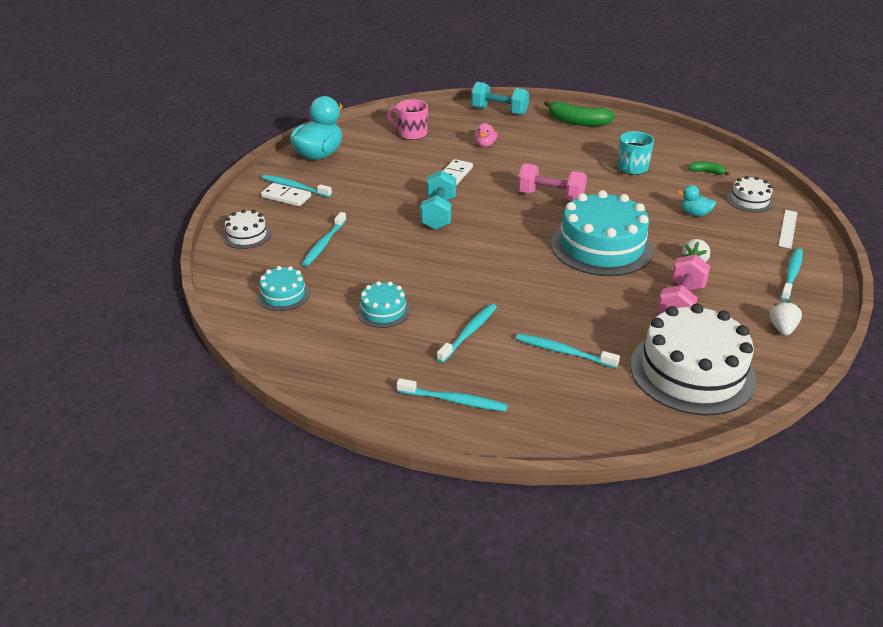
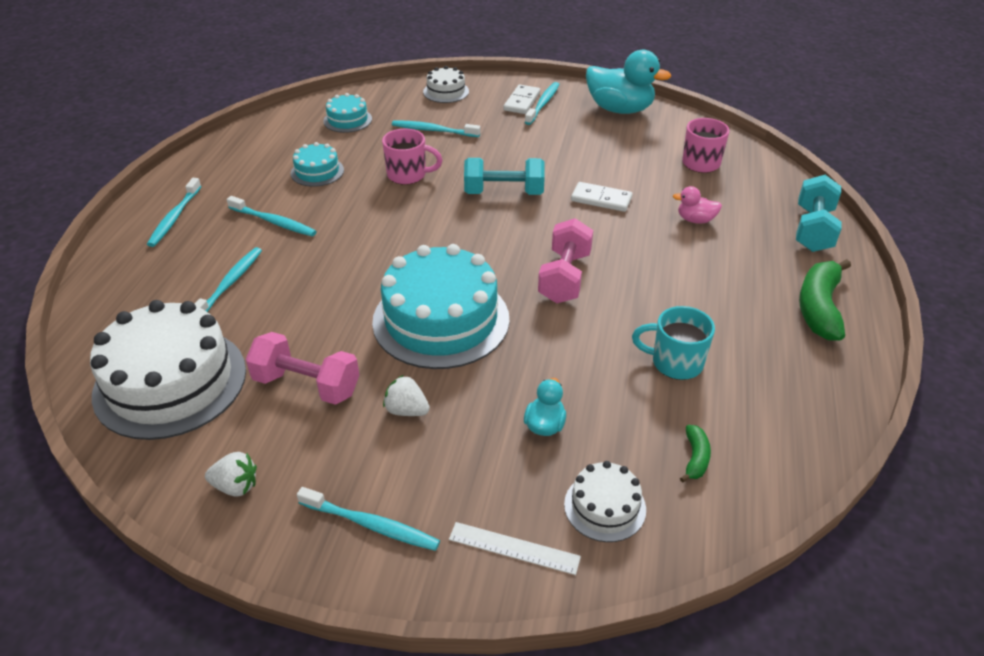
camera: 85 degrees right, 5 degrees up
none -> pink mug [382,129,442,185]

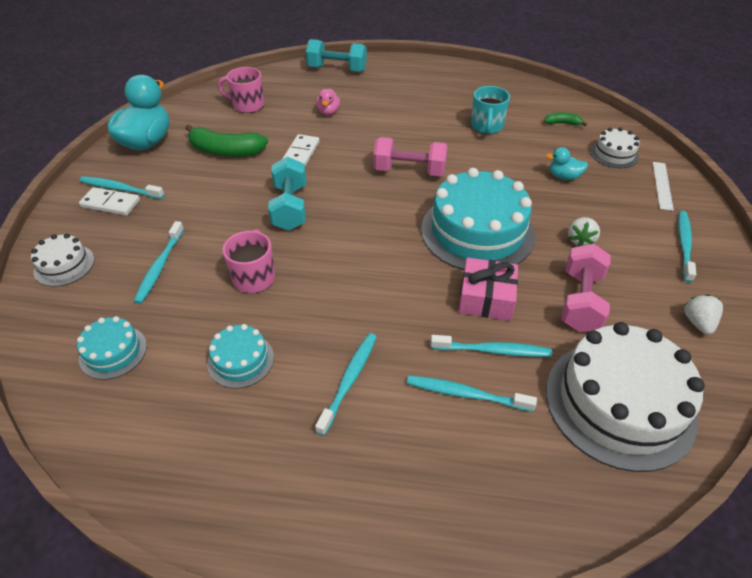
camera: 95 degrees left, 5 degrees up
turquoise toothbrush [147,178,201,247] -> turquoise toothbrush moved to [431,335,552,357]
green banana [799,259,851,341] -> green banana moved to [185,124,268,157]
none -> pink gift [459,258,518,321]

